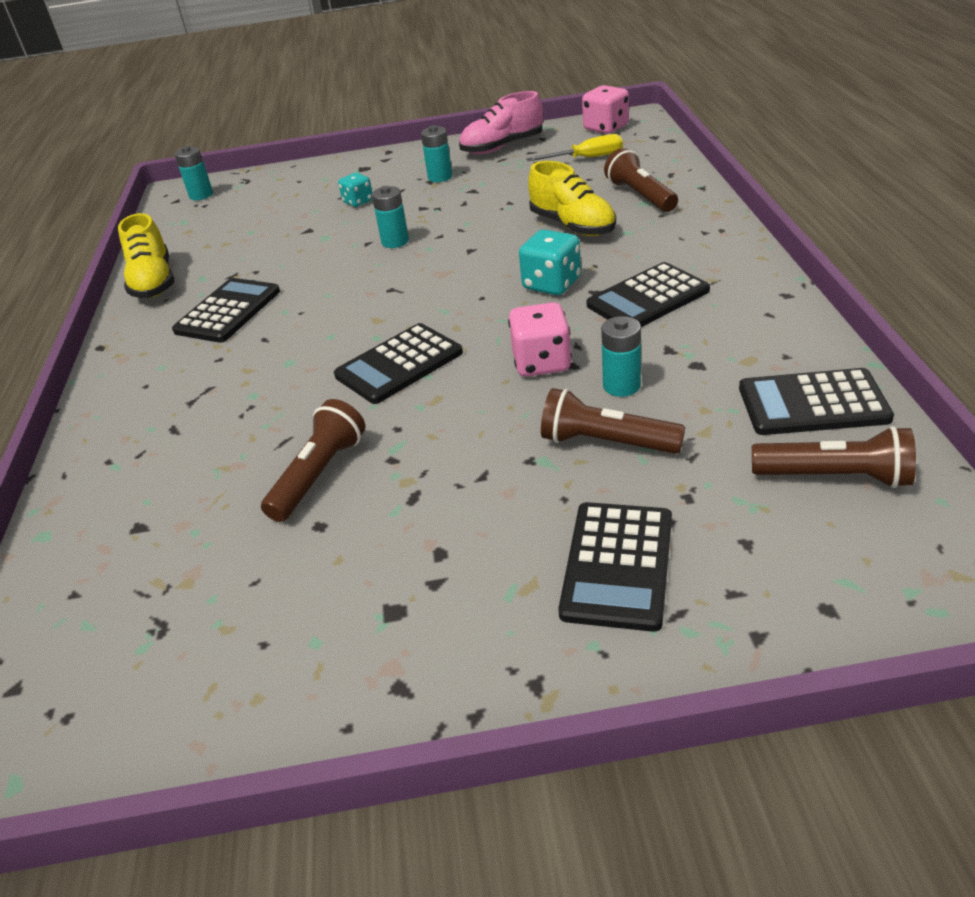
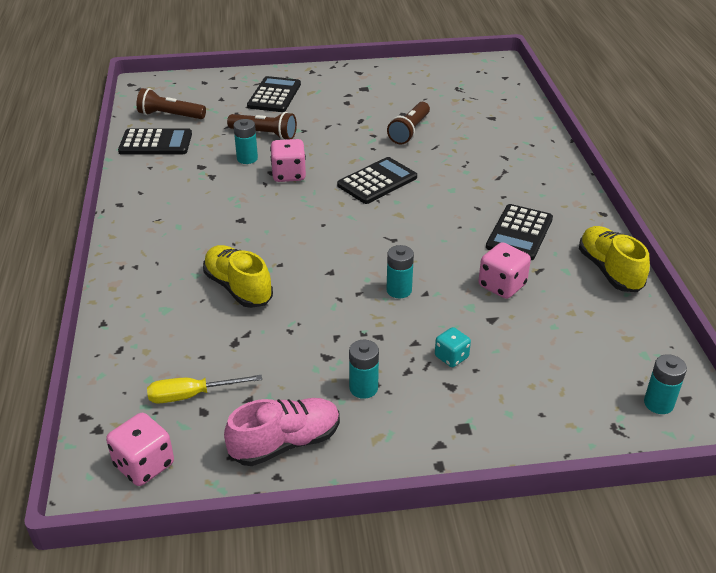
camera: 175 degrees right, 0 degrees up
turquoise dice [519,229,581,295] -> none
black calculator [586,262,710,327] -> none
brown flashlight [604,148,678,212] -> none
none -> pink dice [478,242,531,299]

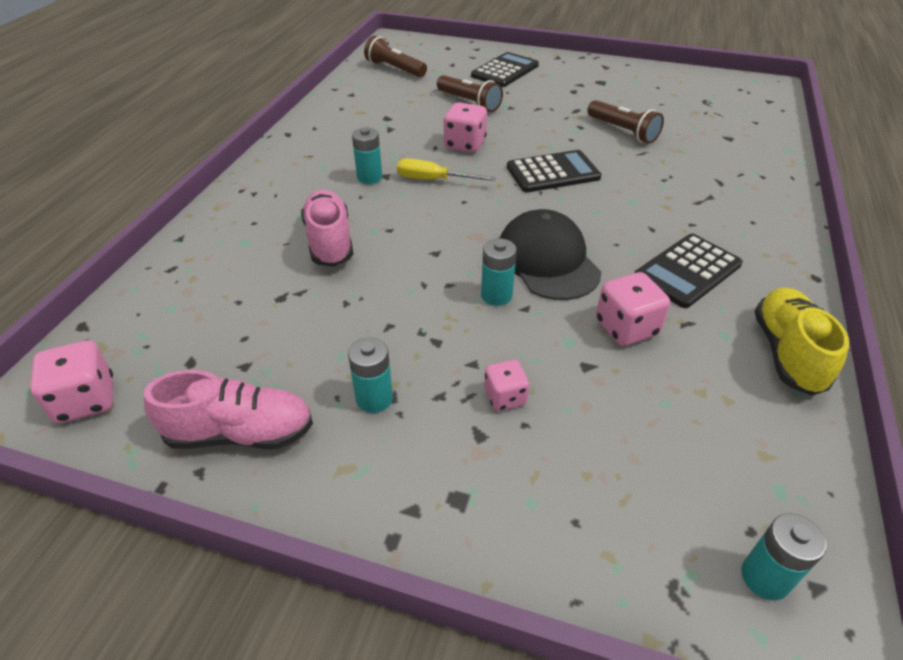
camera: 25 degrees right, 5 degrees up
black calculator [118,128,192,155] -> none
yellow screwdriver [147,375,262,403] -> yellow screwdriver moved to [397,158,496,181]
yellow shoe [203,245,273,308] -> pink shoe [301,190,354,267]
turquoise battery [233,119,258,164] -> turquoise battery moved to [352,128,382,184]
brown flashlight [387,102,430,145] -> brown flashlight turned 90 degrees counterclockwise [587,100,664,144]
turquoise dice [435,327,471,367] -> pink dice [484,360,529,411]
none -> black cap [500,209,602,300]

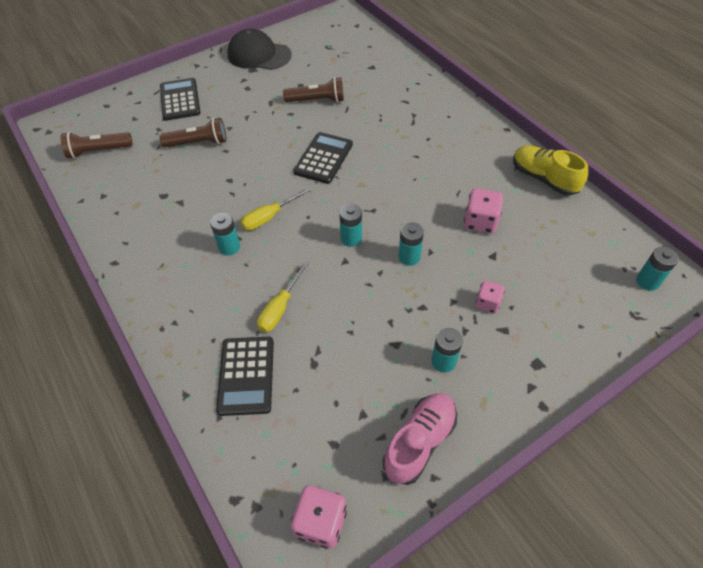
camera: 50 degrees left, 10 degrees up
pink shoe [301,190,354,267] -> yellow screwdriver [257,261,309,332]
pink dice [444,102,487,153] -> none
black cap [500,209,602,300] -> black cap moved to [227,29,292,70]
black calculator [635,234,743,308] -> black calculator moved to [216,337,274,416]
none -> turquoise battery [339,204,362,247]

